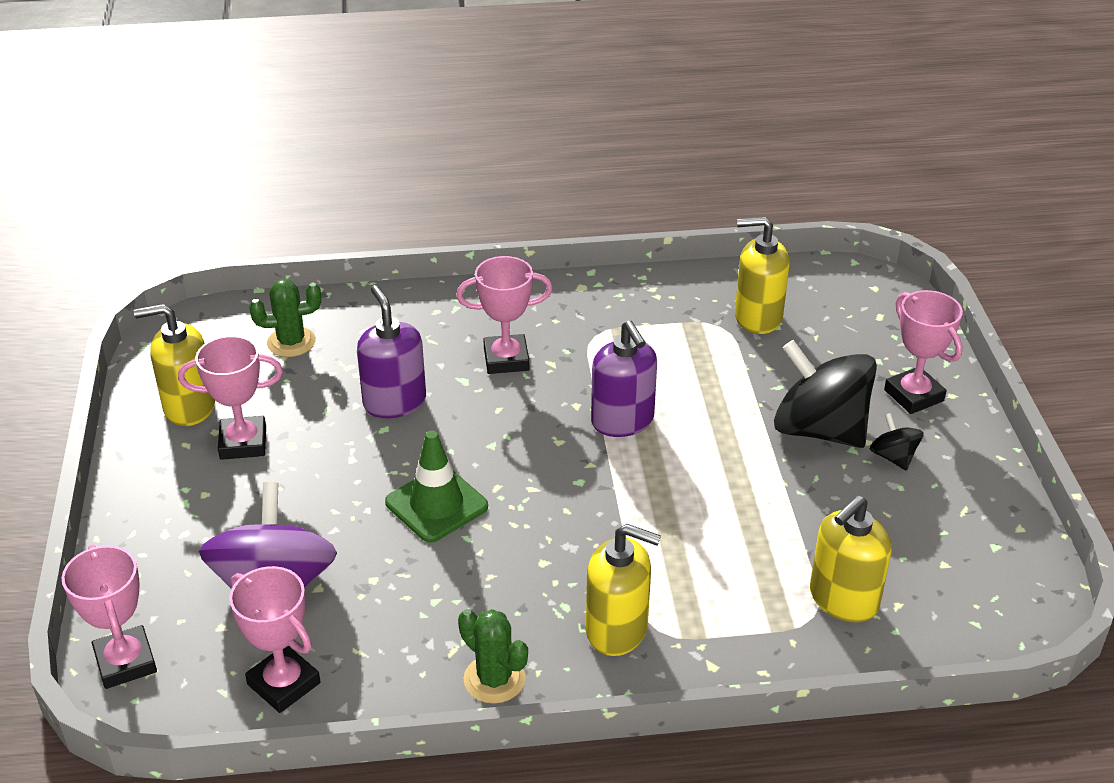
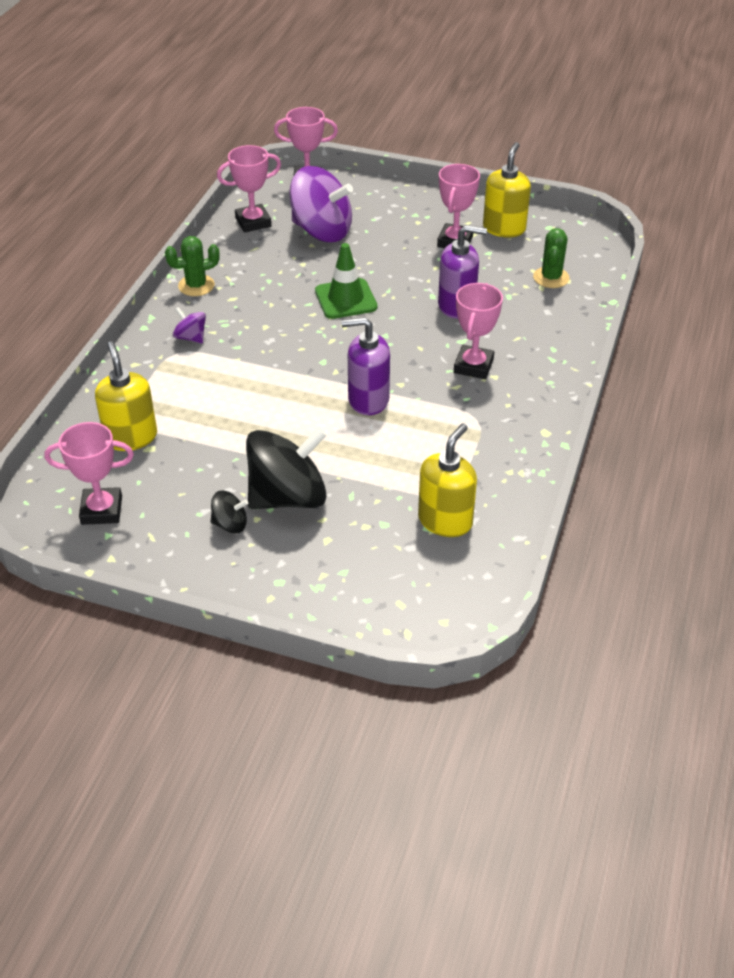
camera: 115 degrees right, 5 degrees up
yellow soap dispenser [586,524,661,656] -> purple spinning top [173,307,206,343]
pink trophy [884,290,963,414] -> pink trophy moved to [44,422,134,525]

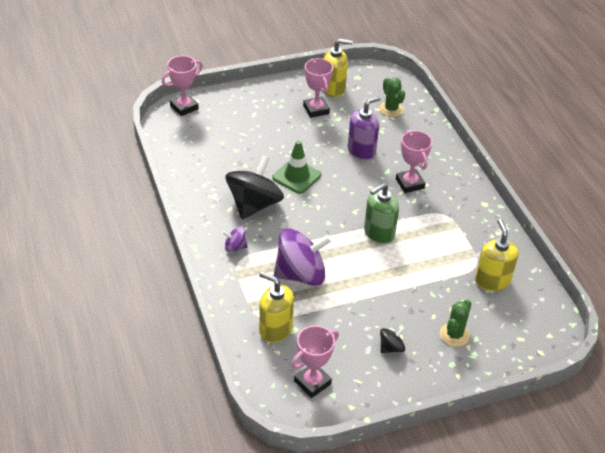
camera: 40 degrees left, 0 degrees up
green cactus [165,236,220,296] -> green cactus moved to [440,299,472,347]
pink trophy [217,145,281,233] -> none
black spinning top [246,427,327,509] -> black spinning top moved to [225,155,284,219]
purple spinning top [289,166,353,242] -> purple spinning top moved to [274,228,332,286]
purple soap dispenser [341,317,390,415] -> green soap dispenser [364,183,399,244]
yellow soap dispenser [483,142,531,238] -> yellow soap dispenser turned 105 degrees clockwise [323,39,353,97]

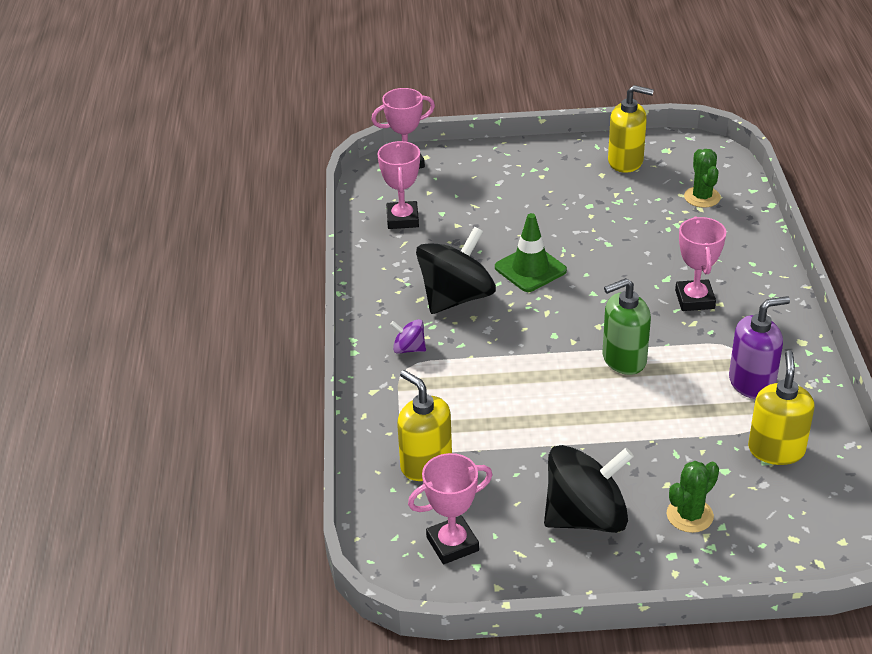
camera: 20 degrees right, 5 degrees down
purple spinning top [274,228,332,286] -> none
pink trophy [303,58,333,118] -> pink trophy moved to [378,141,420,229]
purple soap dispenser [348,96,381,160] -> purple soap dispenser moved to [729,296,790,399]
black spinning top [380,327,405,353] -> black spinning top [544,445,634,533], size x2.20

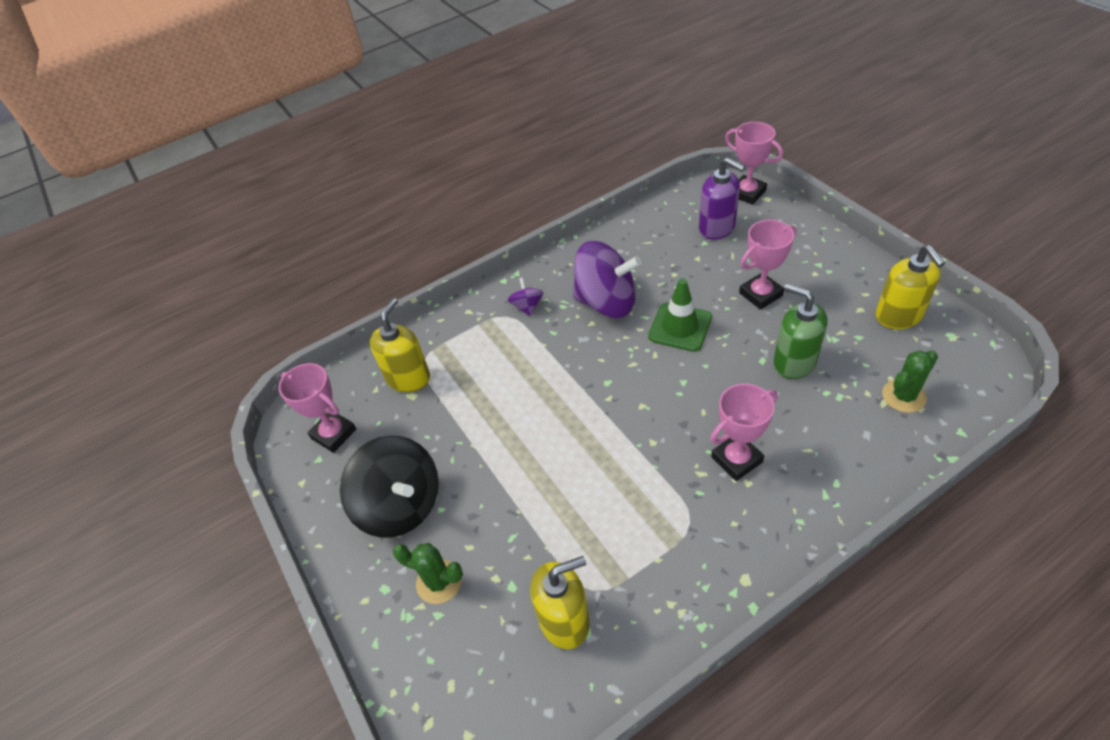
camera: 65 degrees right, 10 degrees up
pink trophy [378,141,420,229] -> pink trophy moved to [739,220,796,310]
black spinning top [416,227,496,314] -> purple spinning top [573,241,642,318]
green soap dispenser [602,278,651,375] -> green soap dispenser moved to [774,284,828,379]
purple soap dispenser [729,296,790,399] -> purple soap dispenser moved to [699,157,745,240]

